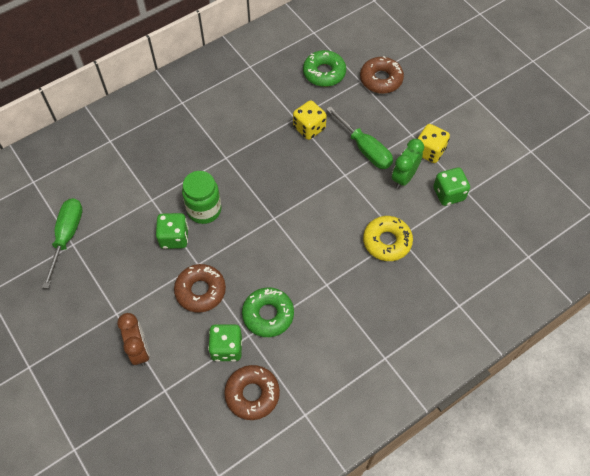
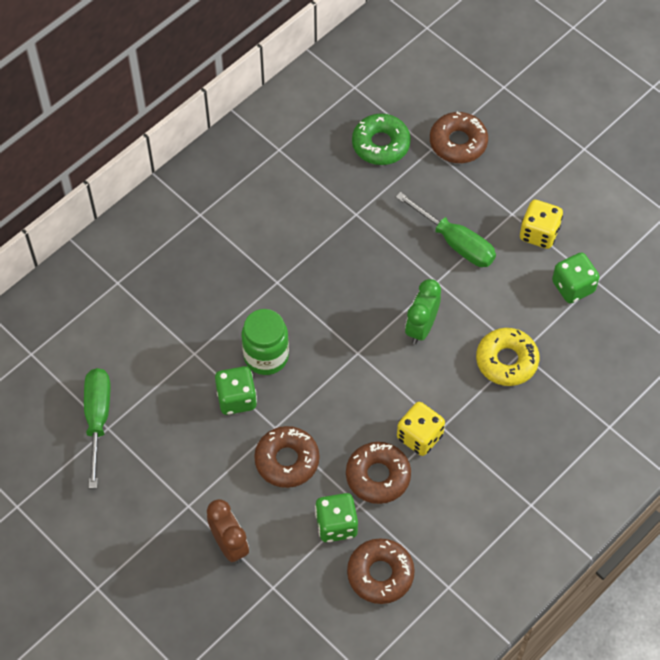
camera: 10 degrees left, 0 degrees up
green donut [242,287,294,337] -> brown donut [346,442,411,504]
yellow dice [293,100,327,140] -> yellow dice moved to [397,402,445,456]
green clock [392,139,424,189] -> green clock moved to [405,279,441,344]

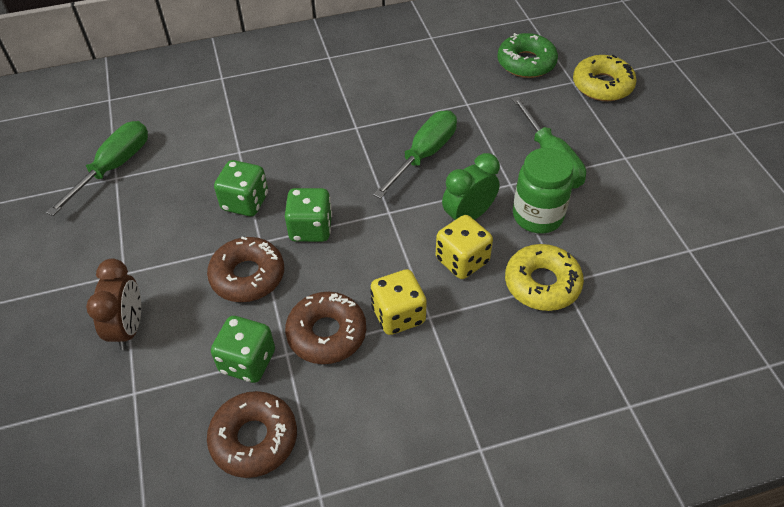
camera: 30 degrees right, 10 degrees down
green jar [242,309,289,375] -> green jar moved to [513,148,574,233]
brown donut [430,112,488,163] -> yellow donut [573,55,637,101]
yellow dice [520,200,563,249] -> yellow dice moved to [436,215,493,279]
green dice [552,252,599,303] -> green dice moved to [285,188,332,242]
none -> green screwdriver [373,111,457,199]

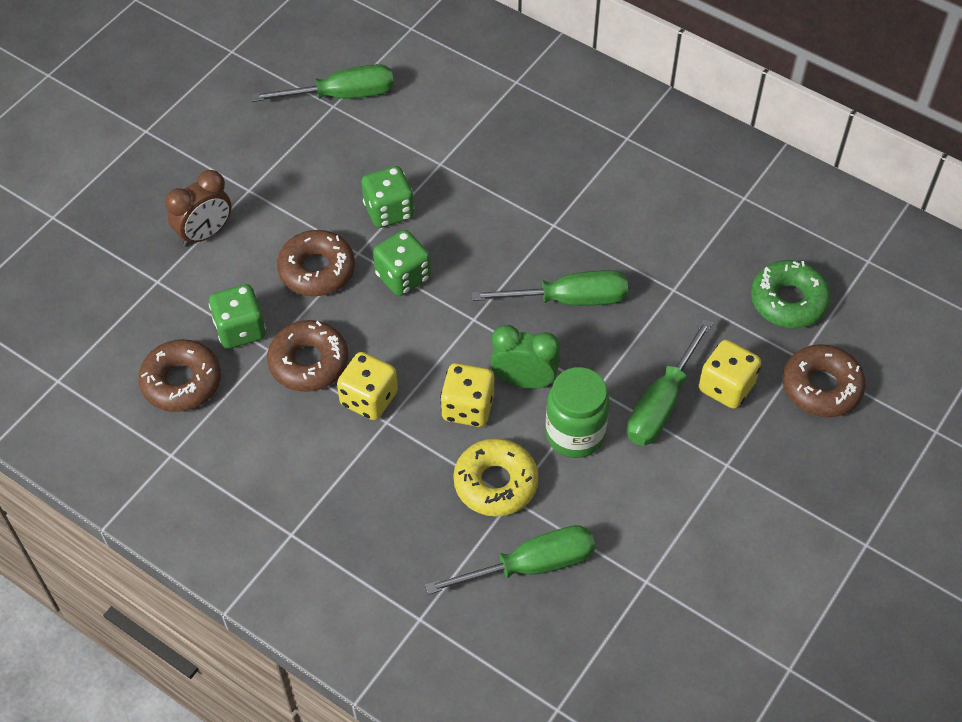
camera: 50 degrees right, 5 degrees up
yellow donut [573,55,637,101] -> brown donut [783,344,866,417]
none -> green screwdriver [425,525,595,595]
none -> yellow dice [699,340,761,409]

